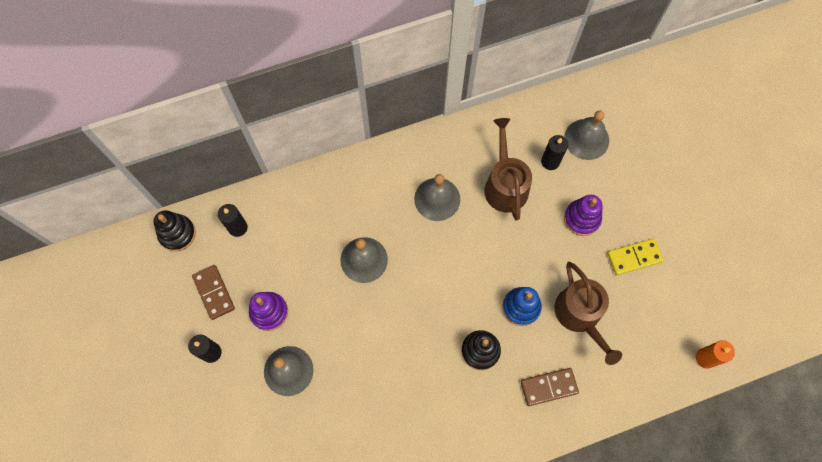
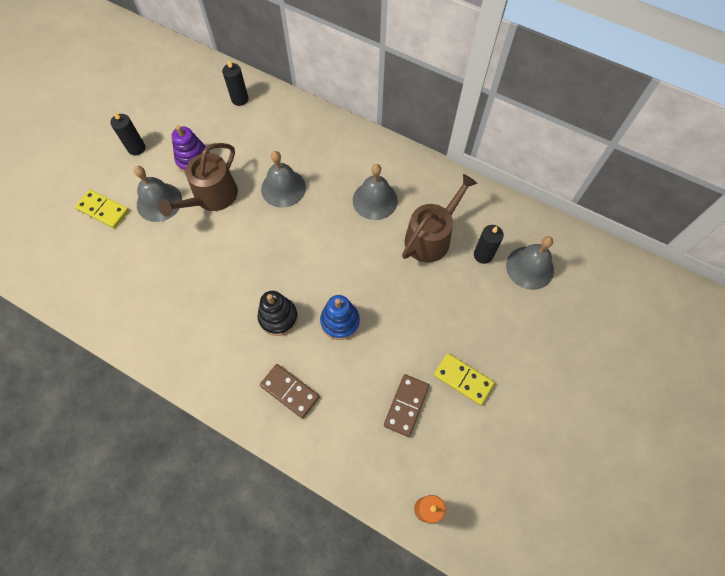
camera: 50 degrees right, 5 degrees down
black stacking toy [154,210,196,251] -> none
brown domino [192,265,235,320] -> brown domino moved to [384,374,429,437]
brown watering can [555,262,622,365] -> brown watering can moved to [158,143,238,216]
purple stacking toy [564,195,602,236] -> none
none -> yellow domino [75,189,129,228]

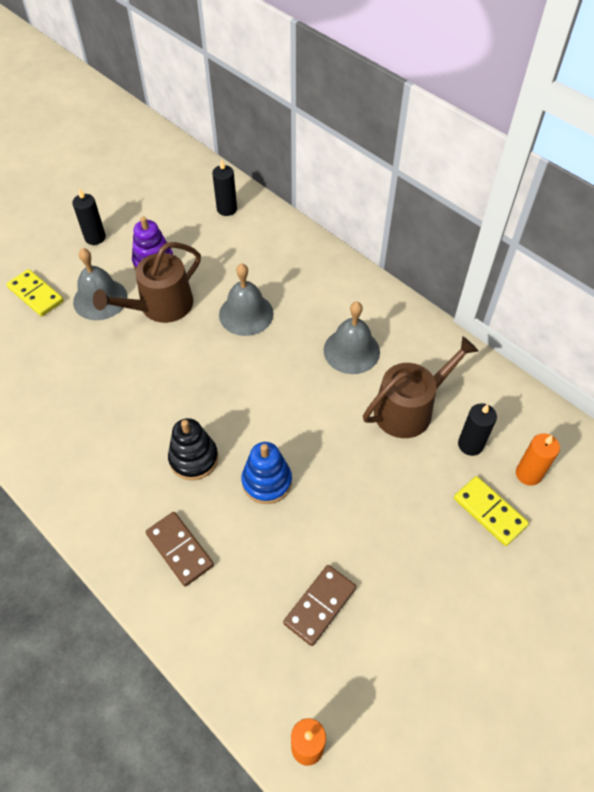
camera: 15 degrees right, 10 degrees down
yellow domino [433,353,494,406] -> yellow domino moved to [454,476,529,546]
grey bell [506,236,554,290] -> orange candle [516,434,560,486]

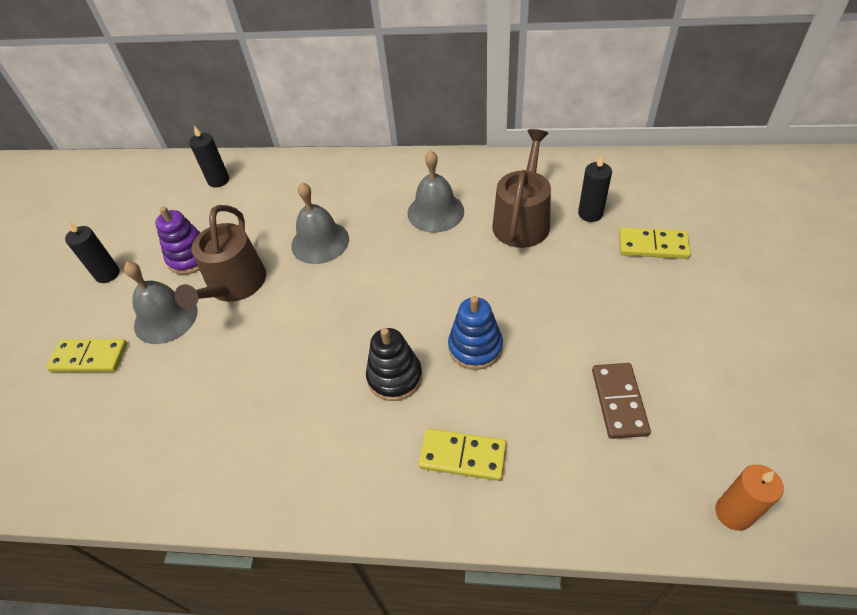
camera: 35 degrees left, 5 degrees down
brown domino [146,512,214,587] -> yellow domino [418,428,506,481]
orange candle [516,434,560,486] -> none

